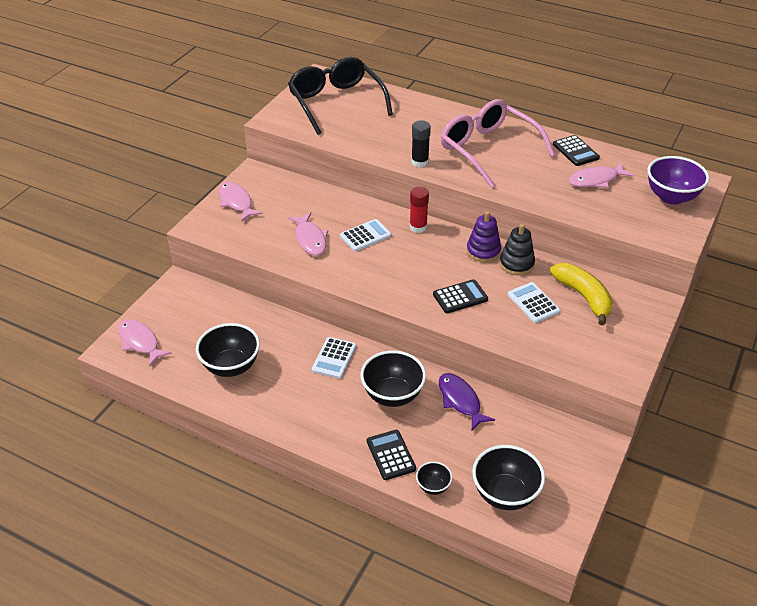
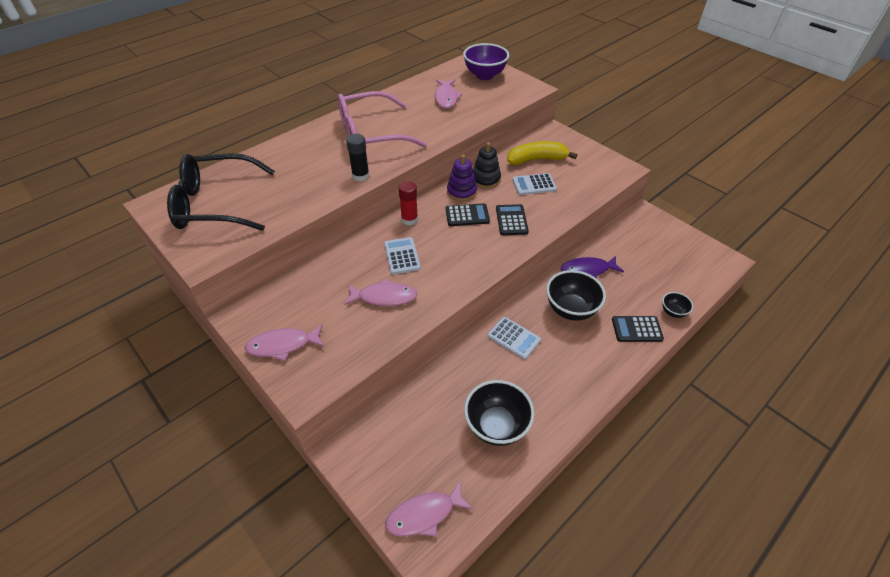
camera: 70 degrees left, 5 degrees up
black bowl [472,445,545,510] -> none
black calculator [553,135,600,166] -> black calculator moved to [446,203,490,226]

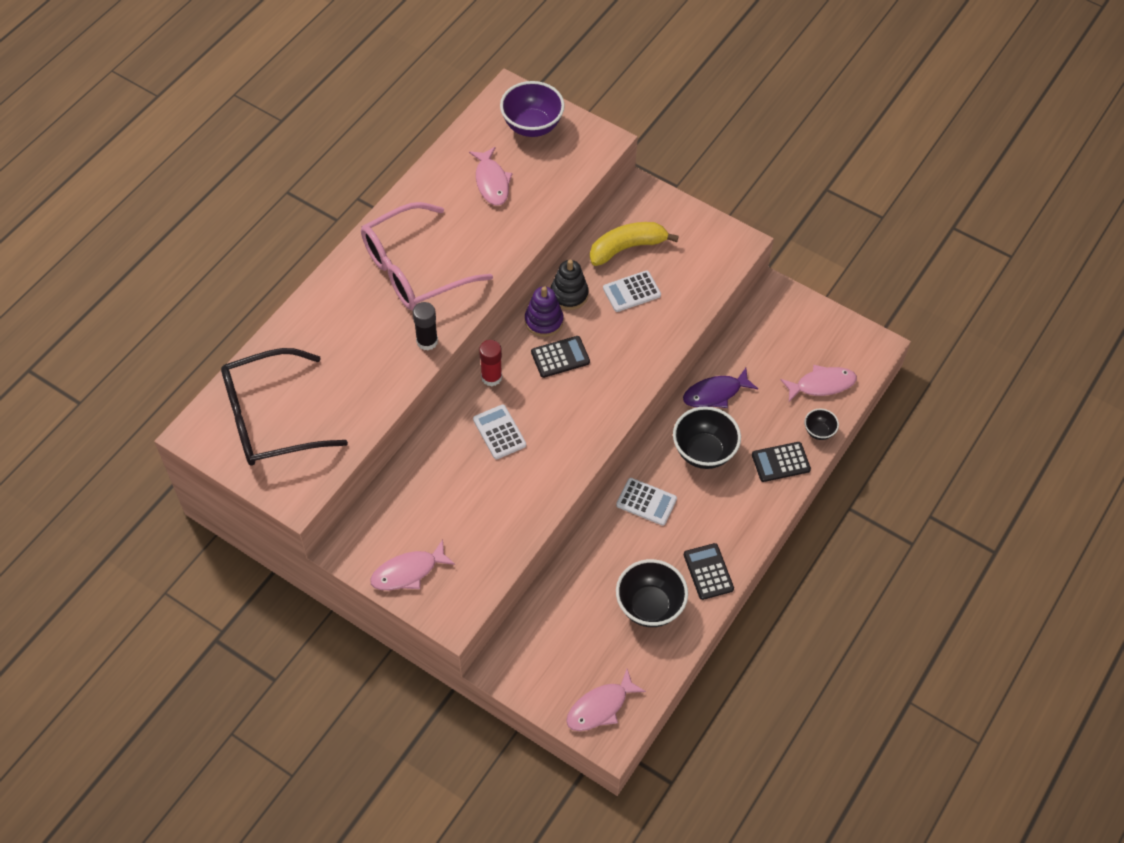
camera: 15 degrees left, 10 degrees up
pink fish [344,279,417,306] -> pink fish moved to [780,365,857,402]
black calculator [496,204,529,235] -> black calculator moved to [684,543,734,600]

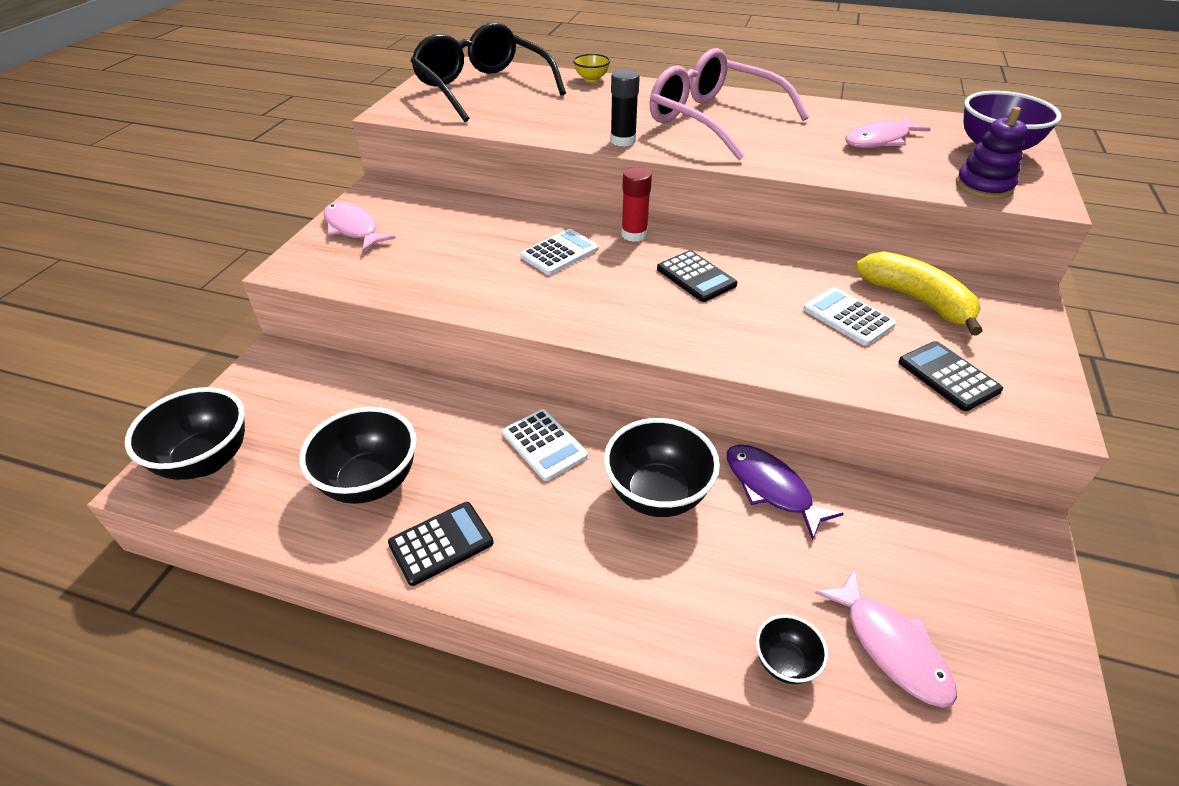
camera: 75 degrees right, 15 degrees down
purple stacking toy [525,286,563,337] -> purple stacking toy moved to [956,107,1027,199]
black stacking toy [551,260,589,310] -> none
pink fish [566,669,646,731] -> black bowl [125,387,245,480]
white calculator [616,478,677,526] -> white calculator turned 45 degrees counterclockwise [502,409,587,481]
black calculator [752,442,811,482] -> black calculator moved to [899,341,1003,411]
none -> yellow bowl [573,54,610,82]

